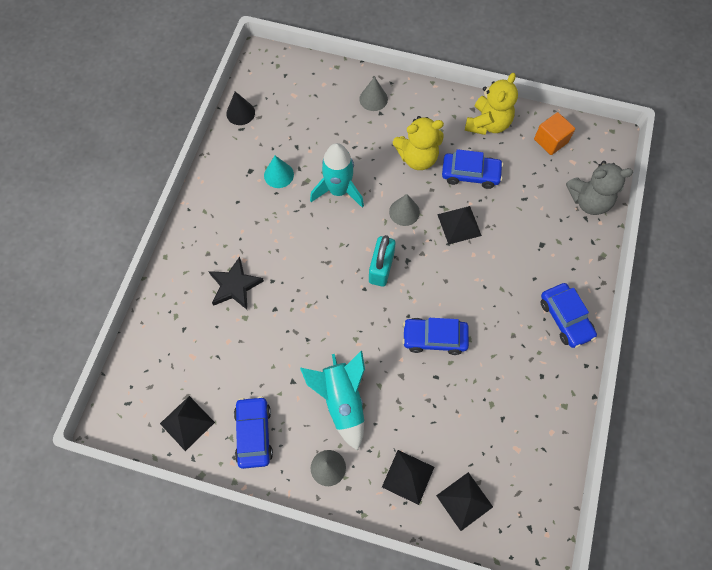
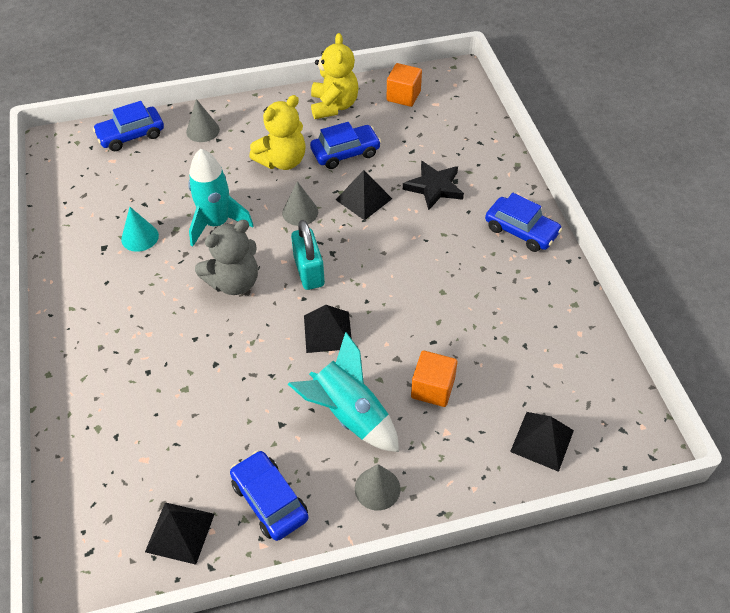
camera: 30 degrees left, 15 degrees down
black star [208,257,264,309] -> black star moved to [403,161,464,210]
black cone [226,91,255,125] -> none
black pyramid [382,450,434,505] -> black pyramid moved to [304,305,352,353]
blue car [402,318,469,355] -> blue car moved to [93,101,164,151]
grey teddy bear [566,161,633,215] -> grey teddy bear moved to [195,220,258,295]
none -> orange cube [411,351,458,407]

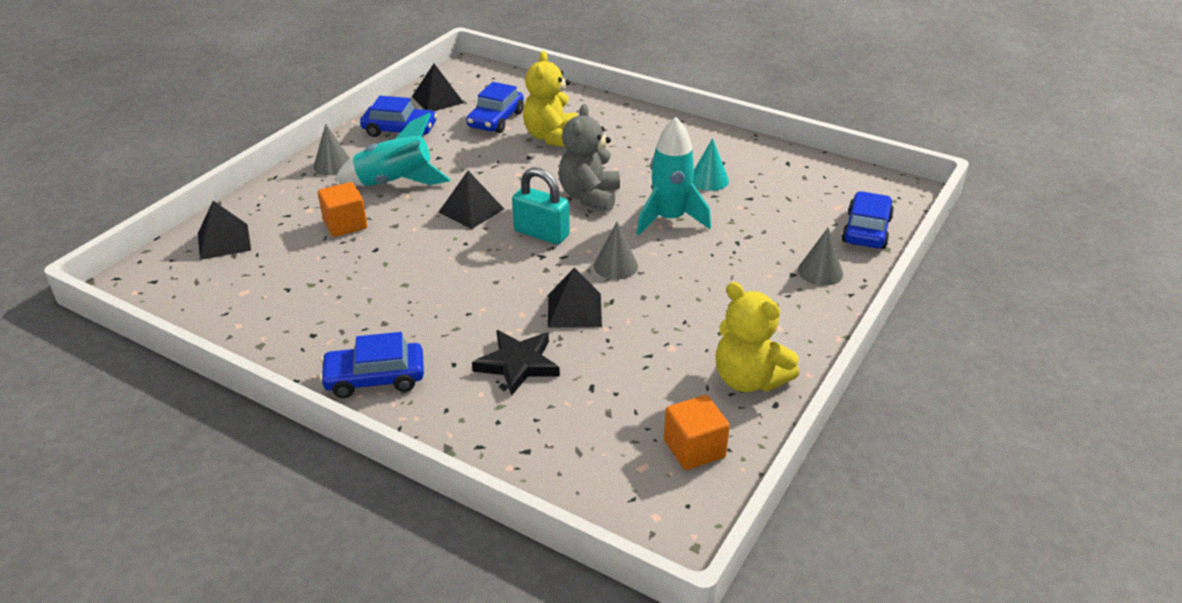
camera: 135 degrees right, 15 degrees down
yellow teddy bear [249,95,306,170] -> yellow teddy bear moved to [523,51,578,148]
blue car [310,122,381,169] -> blue car moved to [466,82,524,133]

